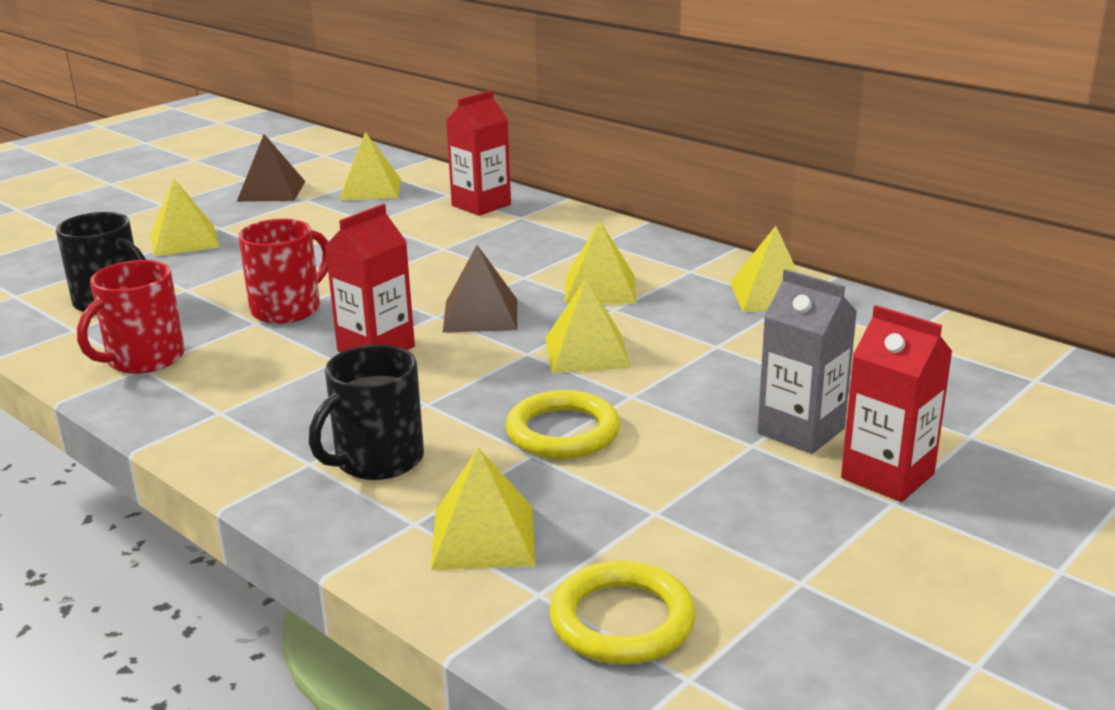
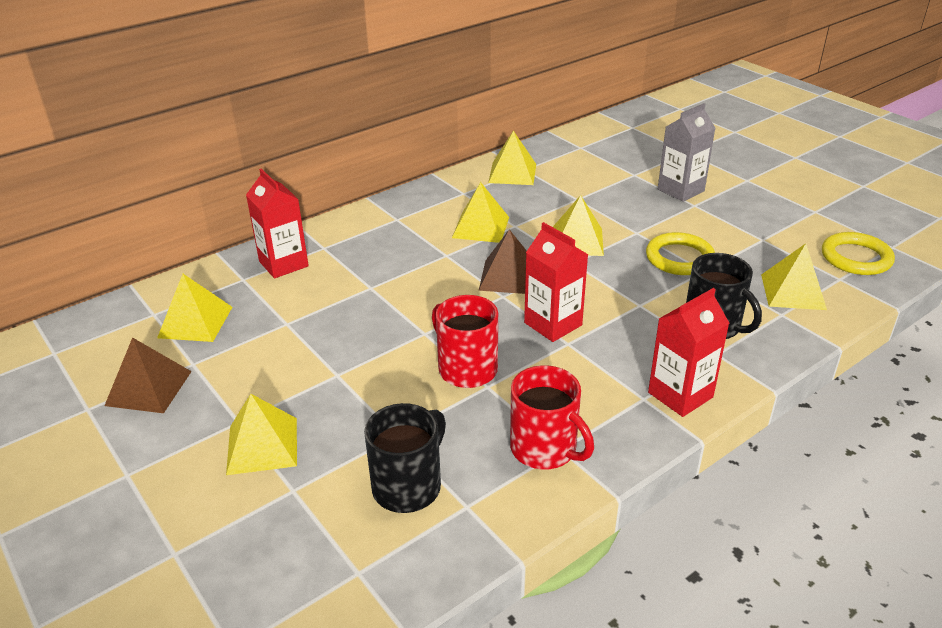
camera: 80 degrees left, 10 degrees up
red carton [841,305,953,502] -> red carton moved to [648,288,729,417]

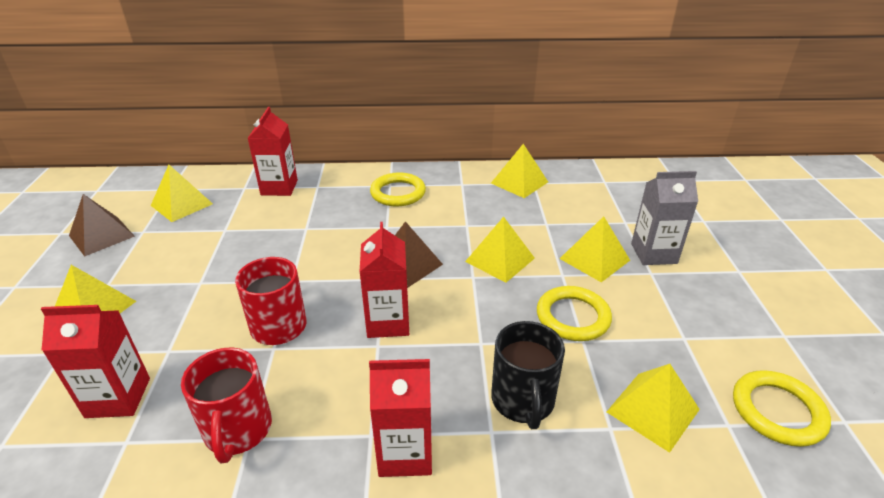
camera: 35 degrees right, 0 degrees up
black mug [364,403,446,513] -> red carton [41,305,150,418]
yellow pyramid [452,182,509,243] -> yellow pyramid moved to [560,216,630,282]
none -> yellow ring [370,172,426,206]

